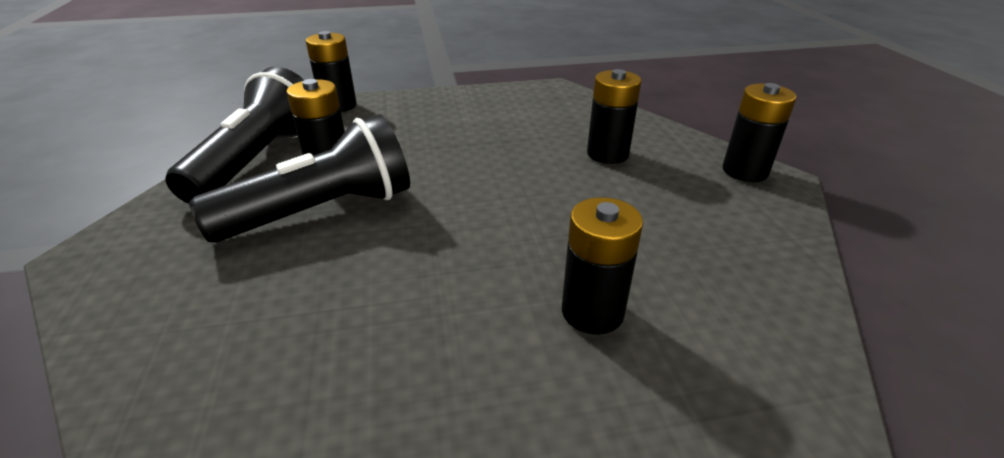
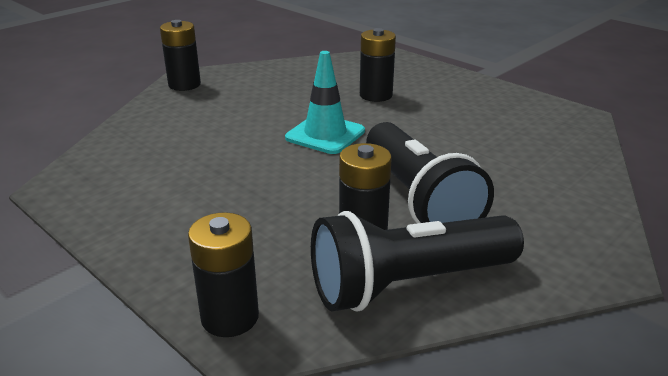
camera: 125 degrees left, 5 degrees down
black flashlight [189,114,410,243] -> black flashlight turned 135 degrees counterclockwise [366,122,494,224]
black battery [587,69,641,164] -> none
none -> turquoise traffic cone [285,51,365,154]

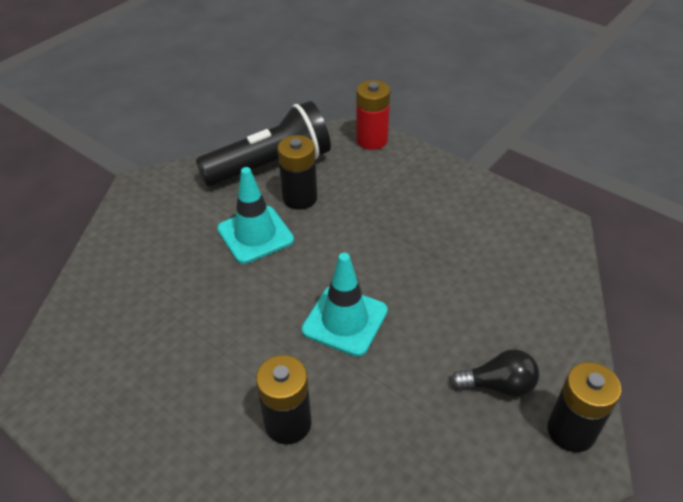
camera: 175 degrees right, 15 degrees up
black battery [188,212,259,337] -> red battery [356,80,390,150]
black flashlight [366,122,494,224] -> turquoise traffic cone [217,167,294,264]
none -> black light bulb [451,349,539,397]

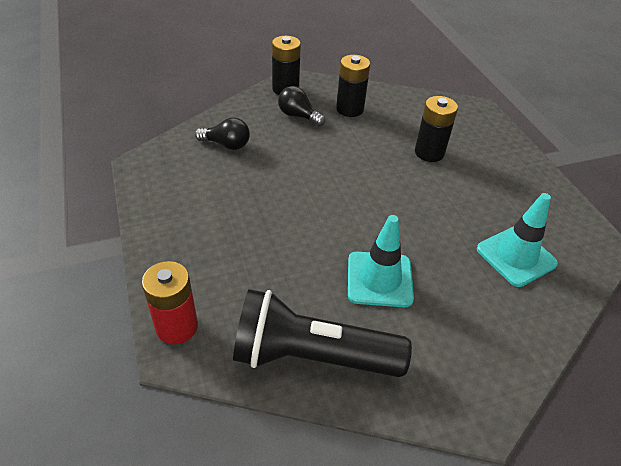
camera: 150 degrees left, 0 degrees up
black battery [278,135,317,210] -> black battery moved to [336,55,370,117]
turquoise traffic cone [302,253,388,357] -> turquoise traffic cone moved to [477,193,558,287]
none -> black light bulb [195,118,250,150]

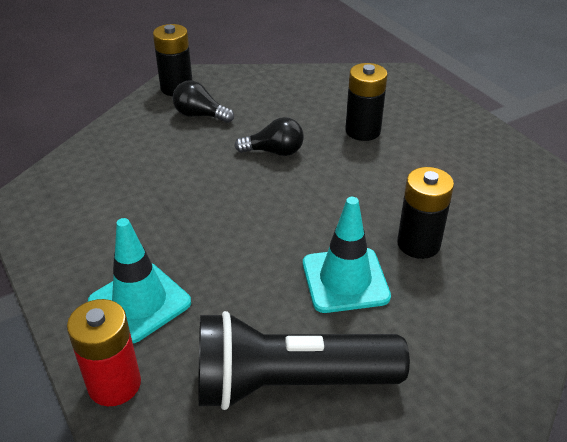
camera: 10 degrees left, 5 degrees down
black light bulb [195,118,250,150] -> black light bulb moved to [234,117,304,156]
black battery [336,55,370,117] -> black battery moved to [397,167,454,259]
turquoise traffic cone [477,193,558,287] -> turquoise traffic cone moved to [88,218,191,343]

